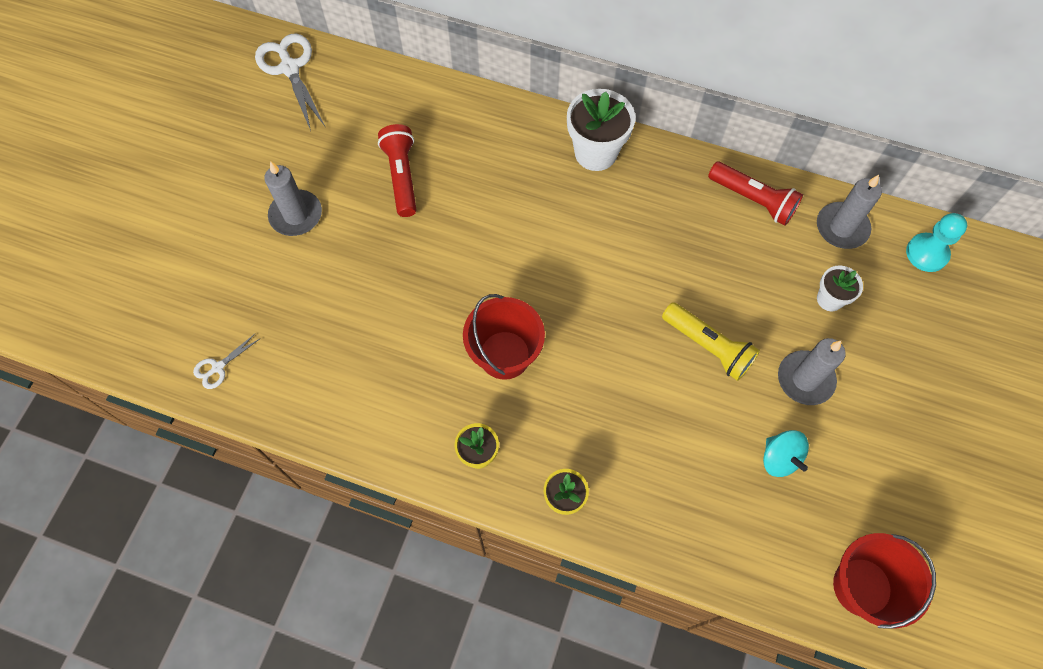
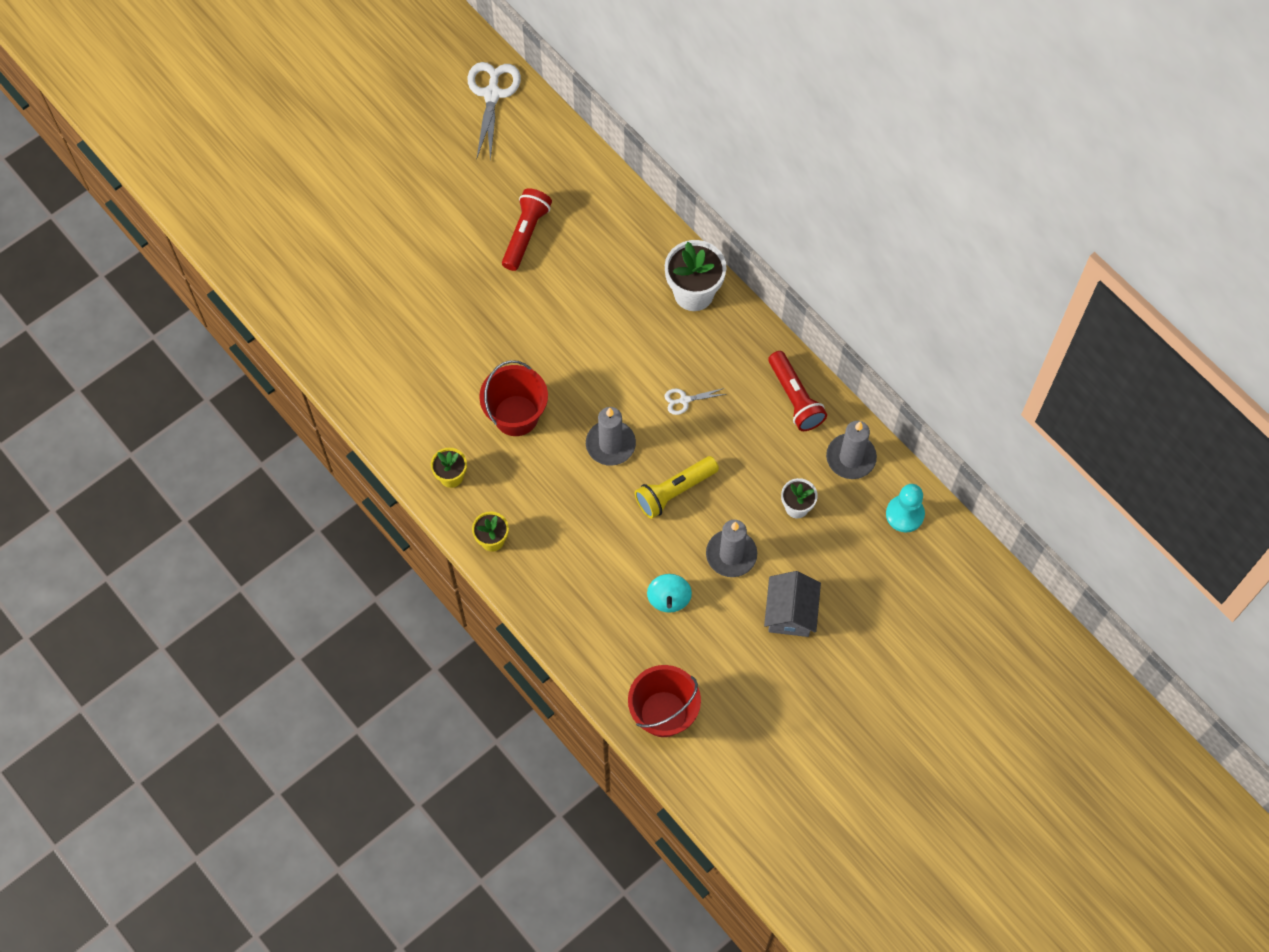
camera: 30 degrees right, 0 degrees up
white scissors [193,333,259,389] -> white scissors moved to [665,388,726,415]
grey candle [264,161,322,236] -> grey candle moved to [586,407,636,466]
yellow flashlight [662,302,760,381] -> yellow flashlight turned 75 degrees clockwise [635,456,719,519]
none -> grey house [764,571,821,637]

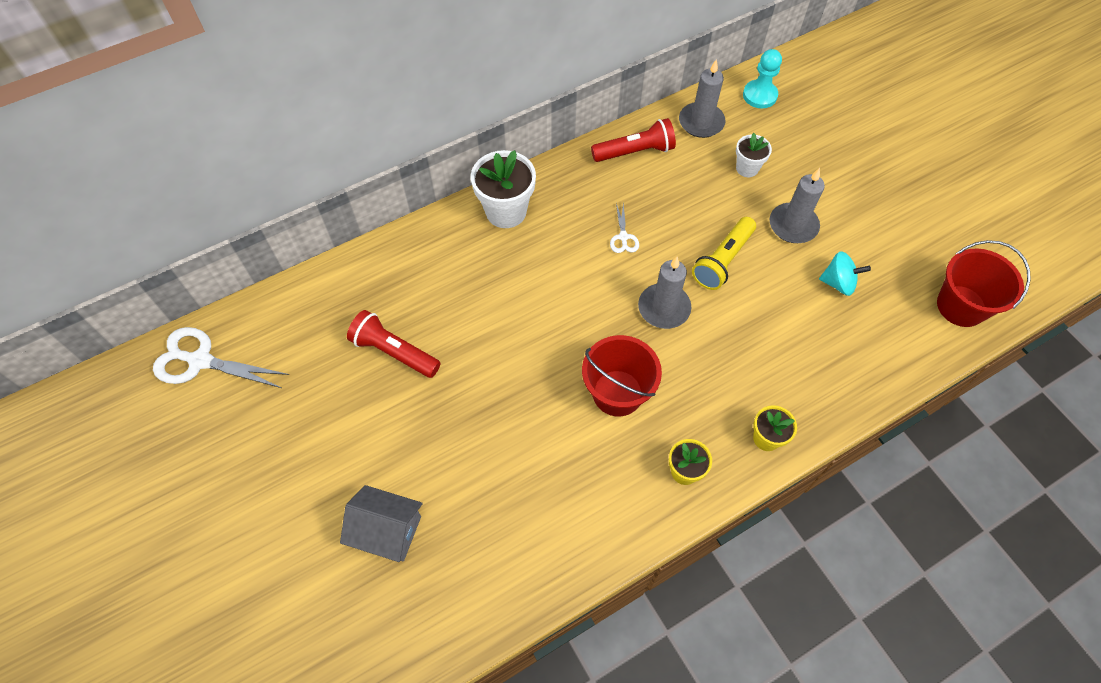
camera: 80 degrees left, 5 degrees down
yellow flashlight [635,456,719,519] -> yellow flashlight turned 60 degrees clockwise [692,217,756,290]
grey house [764,571,821,637] -> grey house moved to [340,485,423,562]

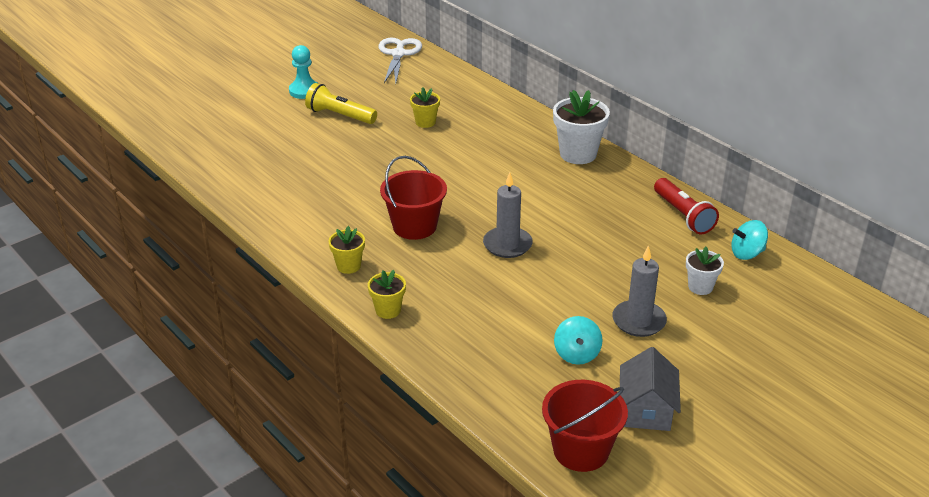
camera: 80 degrees right, 25 degrees down
grey house [340,485,423,562] -> grey house moved to [620,347,681,431]
red flashlight [347,310,440,378] -> yellow flower pot [410,87,440,128]
white scissors [610,203,639,253] -> none
grey candle [679,59,725,138] -> turquoise spinning top [731,220,768,260]
yellow flashlight [692,217,756,290] -> yellow flashlight moved to [305,83,377,124]
turquoise pawn [743,49,782,108] -> turquoise pawn moved to [289,45,317,99]

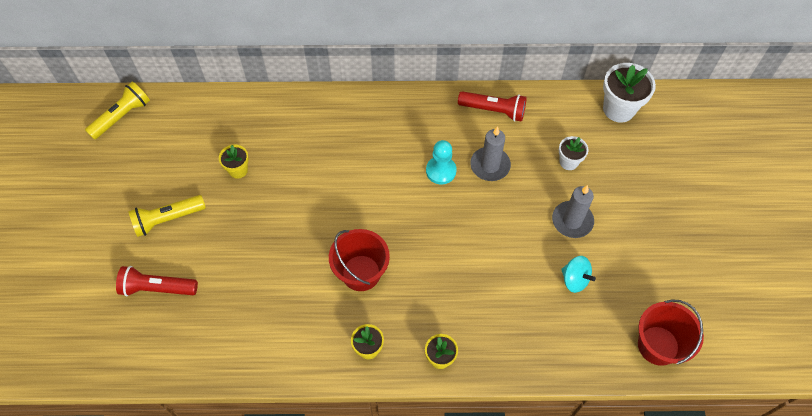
camera: 50 degrees left, 25 degrees up
turquoise pawn [289,45,317,99] -> turquoise pawn moved to [426,140,457,185]
white scissors [379,38,422,84] -> yellow flashlight [85,82,150,140]
grey candle [483,173,533,258] -> grey candle moved to [470,126,511,181]
white flower pot [553,90,610,164] -> white flower pot moved to [603,63,656,122]
grey house [620,347,681,431] -> none
turquoise spinning top [731,220,768,260] -> none
none -> red flashlight [116,266,198,296]

